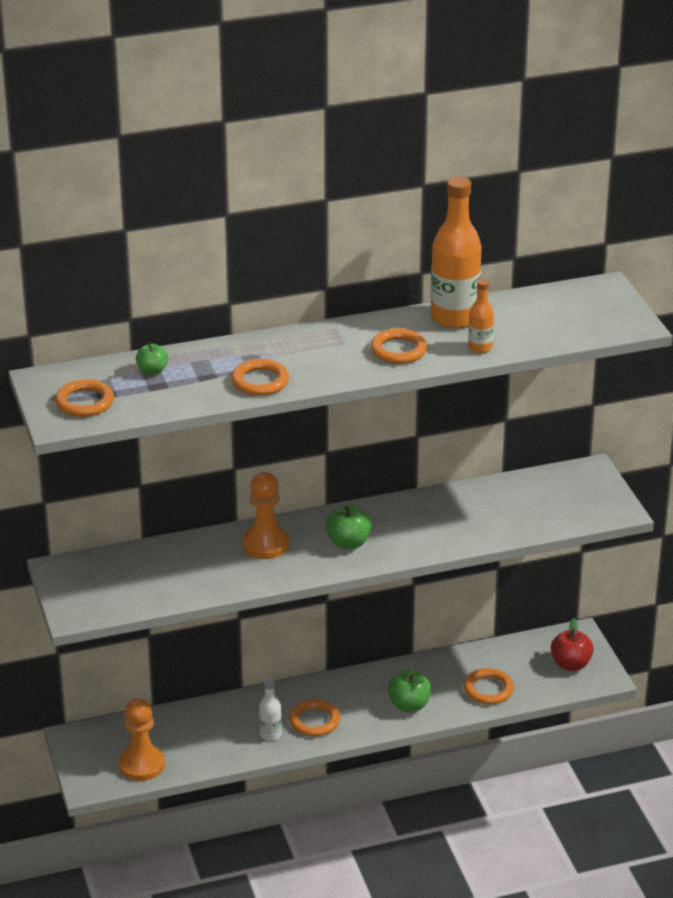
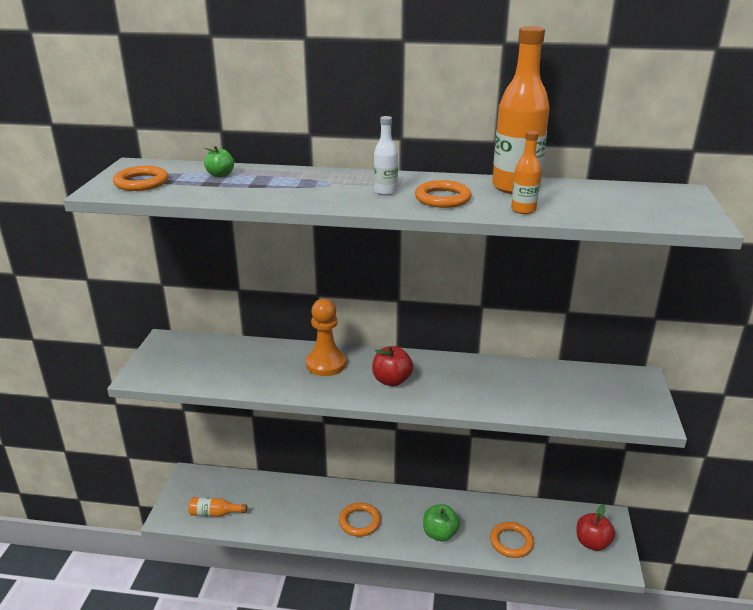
camera: 25 degrees right, 5 degrees down
orange pawn [119,698,165,781] -> orange bottle [188,497,247,517]
orange ring [231,359,289,396] -> none
white bottle [259,679,282,741] -> white bottle moved to [374,116,398,195]
green apple [326,504,372,549] -> red apple [372,346,413,386]

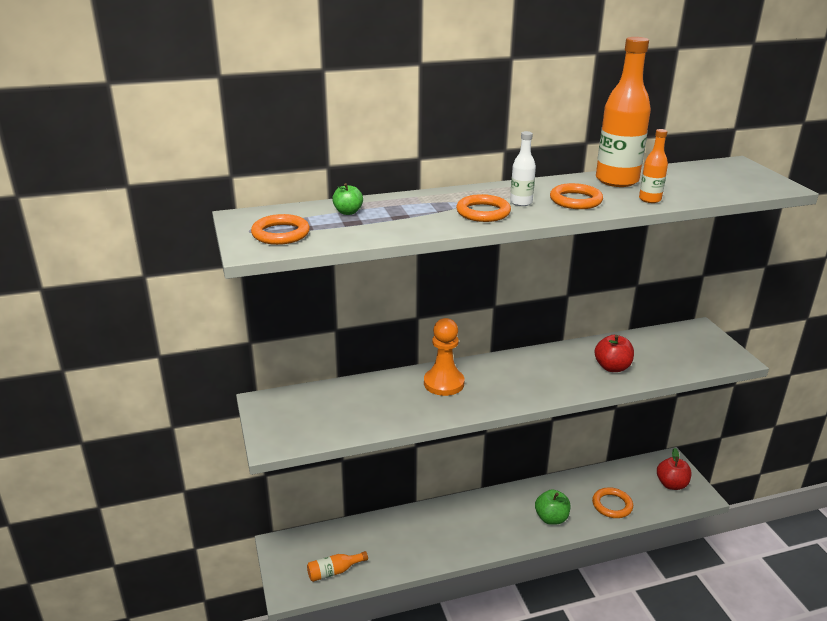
camera: 25 degrees left, 0 degrees up
orange ring [339,503,381,537] -> orange ring moved to [456,194,511,222]
red apple [372,346,413,386] -> red apple moved to [595,335,634,372]

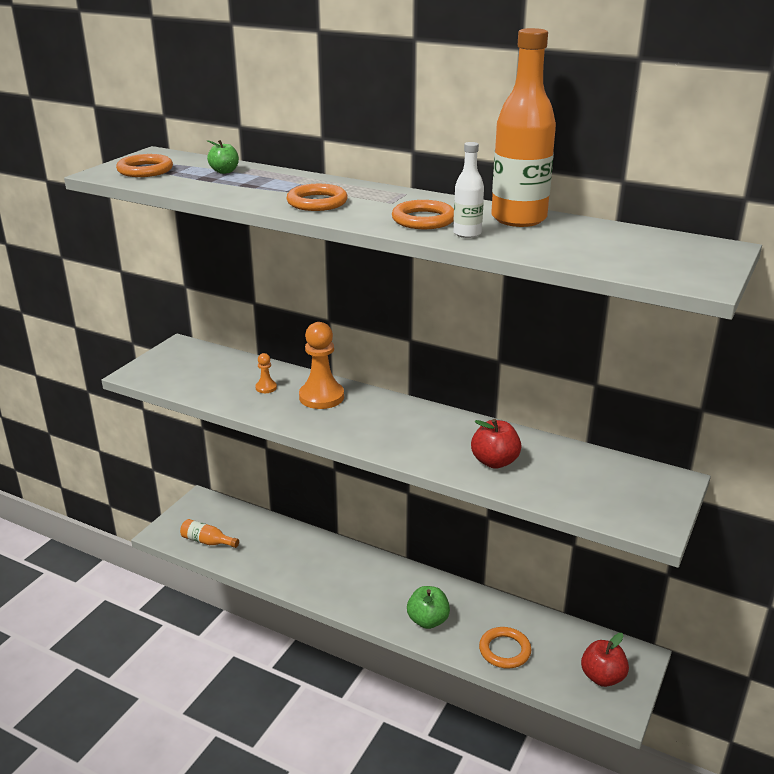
camera: 45 degrees right, 0 degrees up
white bottle [510,131,536,206] -> white bottle moved to [453,142,484,238]
orange bottle [639,129,668,203] -> none
none -> orange pawn [255,353,277,393]

